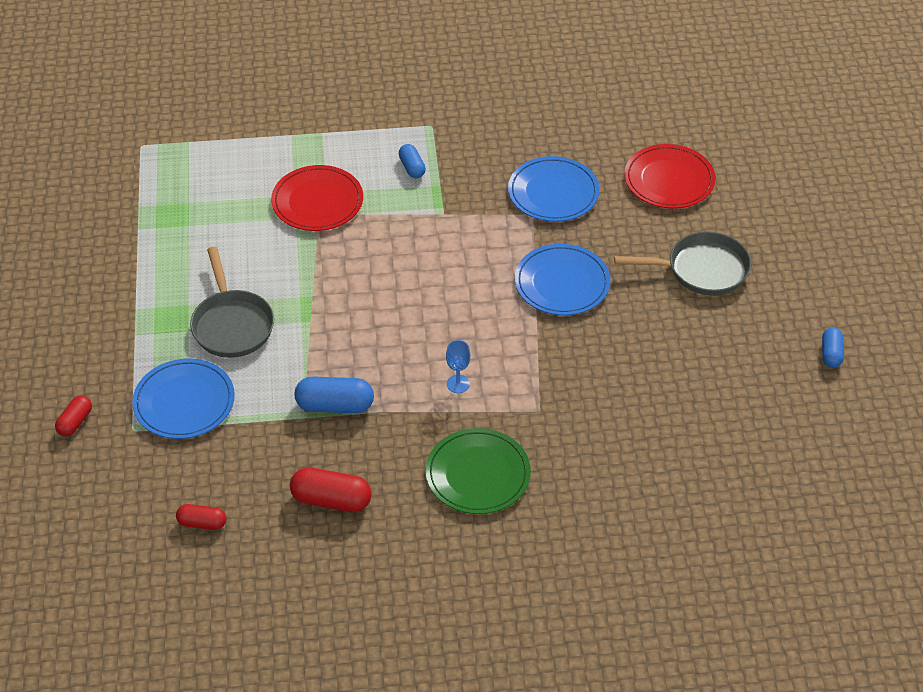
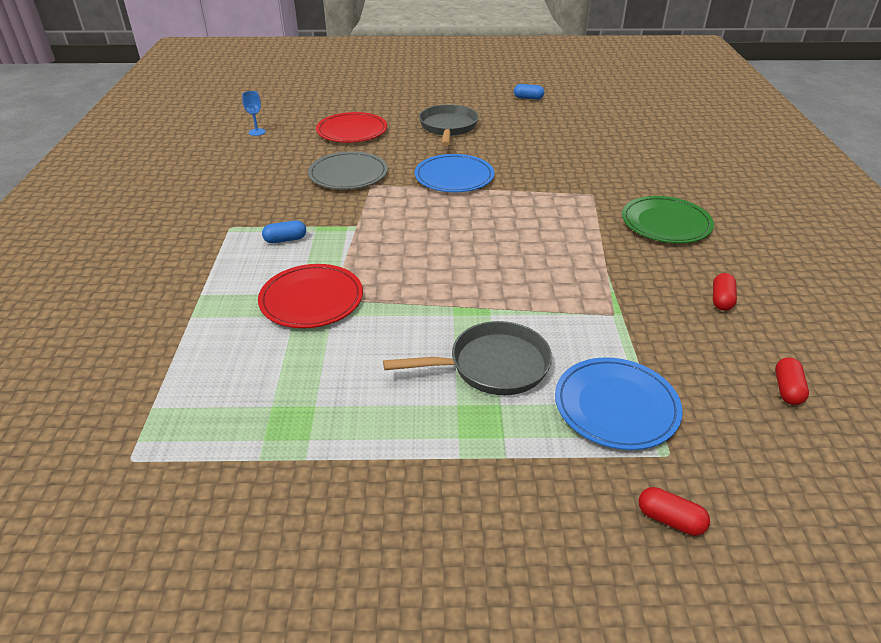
camera: 85 degrees left, 10 degrees down
red capsule [290,467,372,512] -> red capsule [713,273,737,311], size x0.61
blue capsule [294,376,374,413] -> none
blue goblet [446,340,470,393] -> blue goblet moved to [242,91,266,136]
blue plate [508,156,600,222] -> grey plate [308,151,388,189]

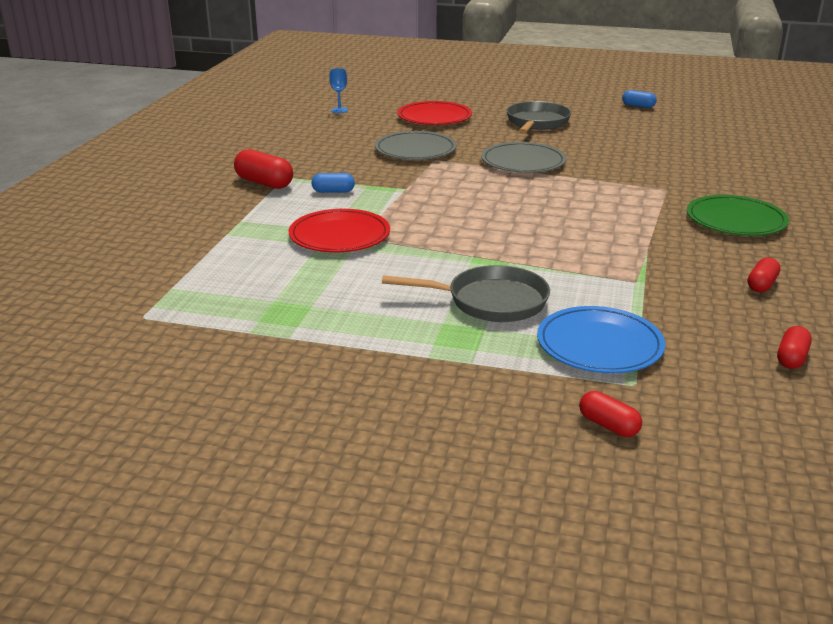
camera: 15 degrees right, 10 degrees down
blue plate [414,154,494,192] -> grey plate [481,142,566,173]
none -> red capsule [234,149,293,189]

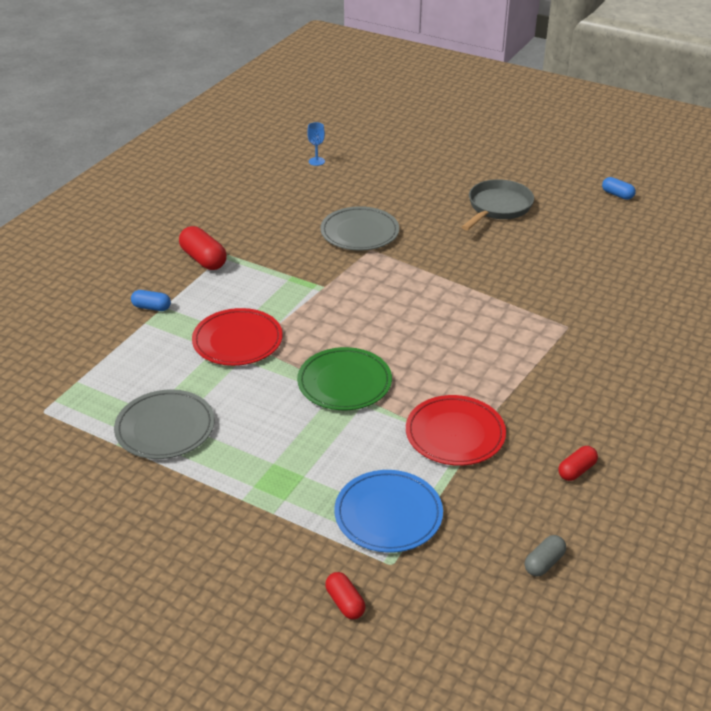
camera: 15 degrees right, 10 degrees up
blue capsule [311,173,355,193] -> blue capsule moved to [131,290,171,311]
grey pan [382,265,550,322] -> none
red plate [397,101,472,125] -> red plate moved to [406,395,506,466]
grey plate [481,142,566,173] -> grey plate moved to [114,390,215,459]
green plate [687,195,789,236] -> green plate moved to [297,347,392,410]
red capsule [777,326,812,369] -> grey capsule [525,535,566,577]

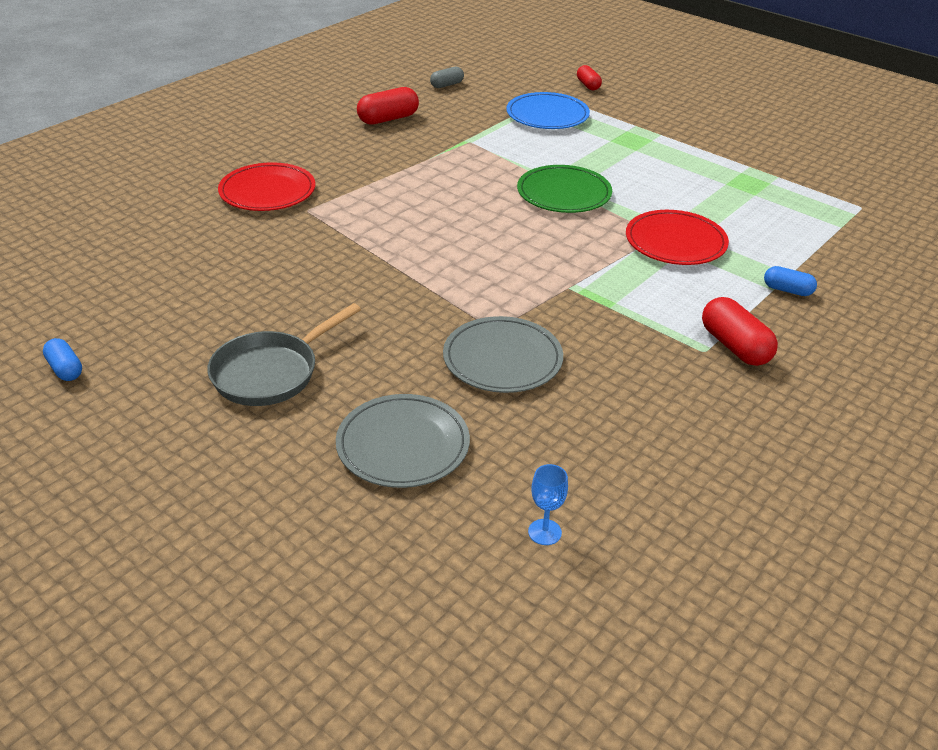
camera: 170 degrees left, 0 degrees up
grey plate [114,390,215,459] -> grey plate moved to [336,394,470,488]
red plate [406,395,506,466] -> red plate moved to [218,162,315,211]
red capsule [558,446,598,481] -> red capsule [357,87,419,125], size x1.65

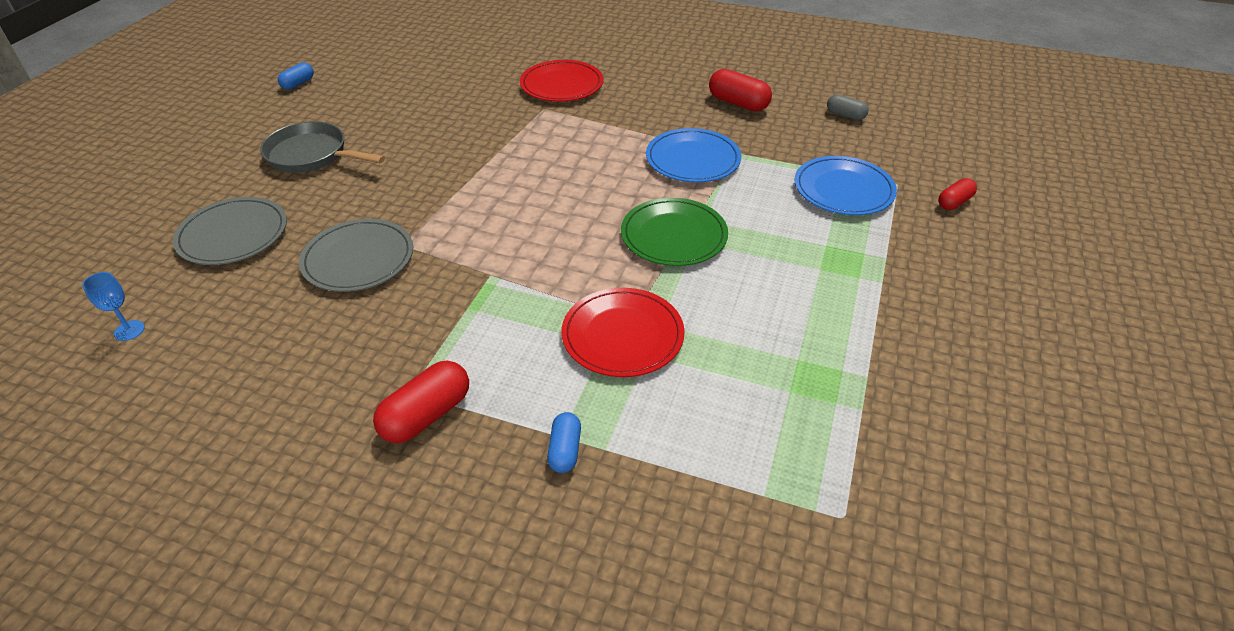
camera: 70 degrees right, 5 degrees up
none -> blue plate [646,128,741,182]

